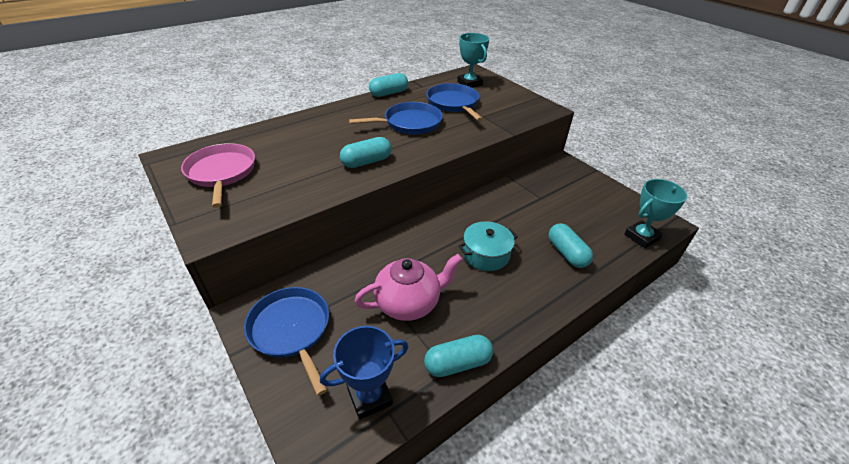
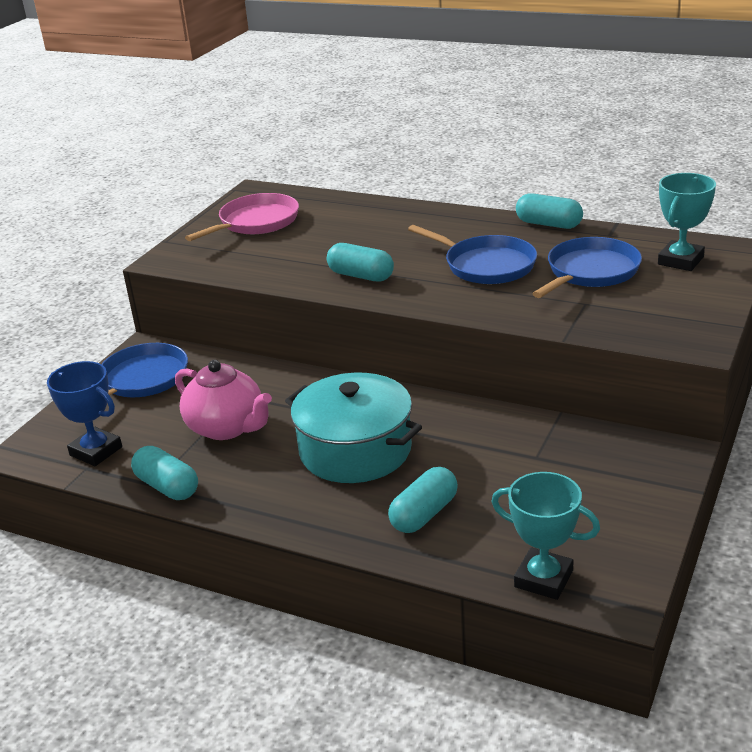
camera: 65 degrees right, 10 degrees down
turquoise pot [458,221,518,271] -> turquoise pot [285,373,422,483], size x1.61

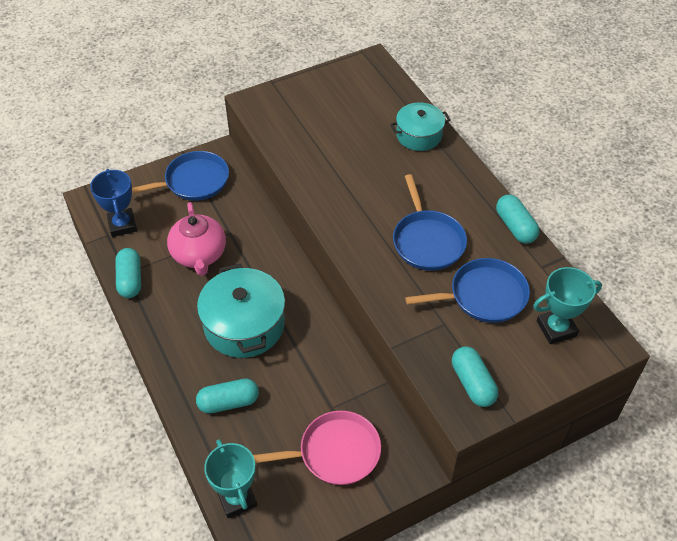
camera: 35 degrees right, 20 degrees up
pink pan [185,193,299,241] -> pink pan moved to [253,411,381,485]
turquoise capsule [327,243,394,282] -> turquoise capsule moved to [452,346,498,407]
none -> turquoise pot [390,103,451,151]

